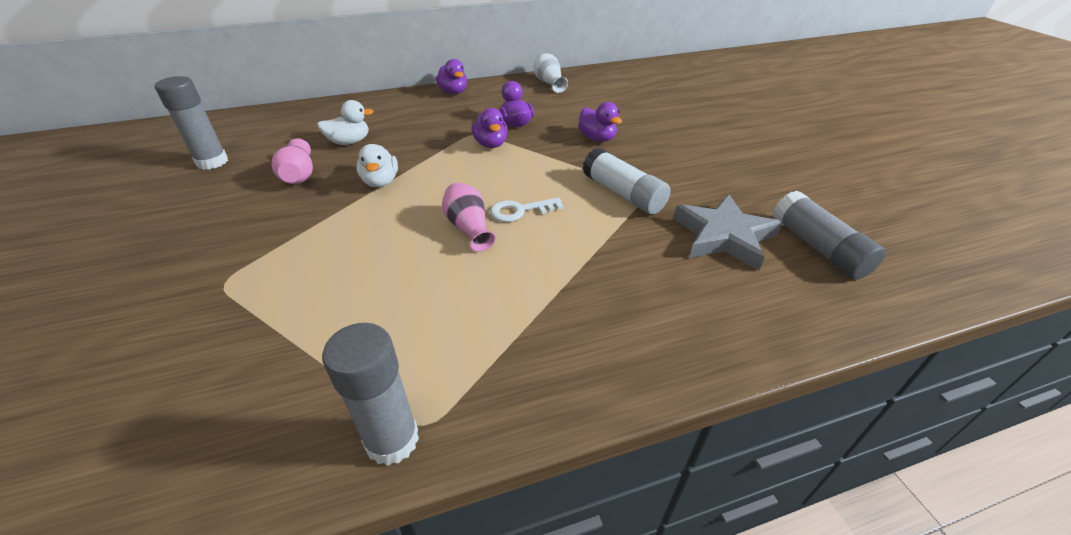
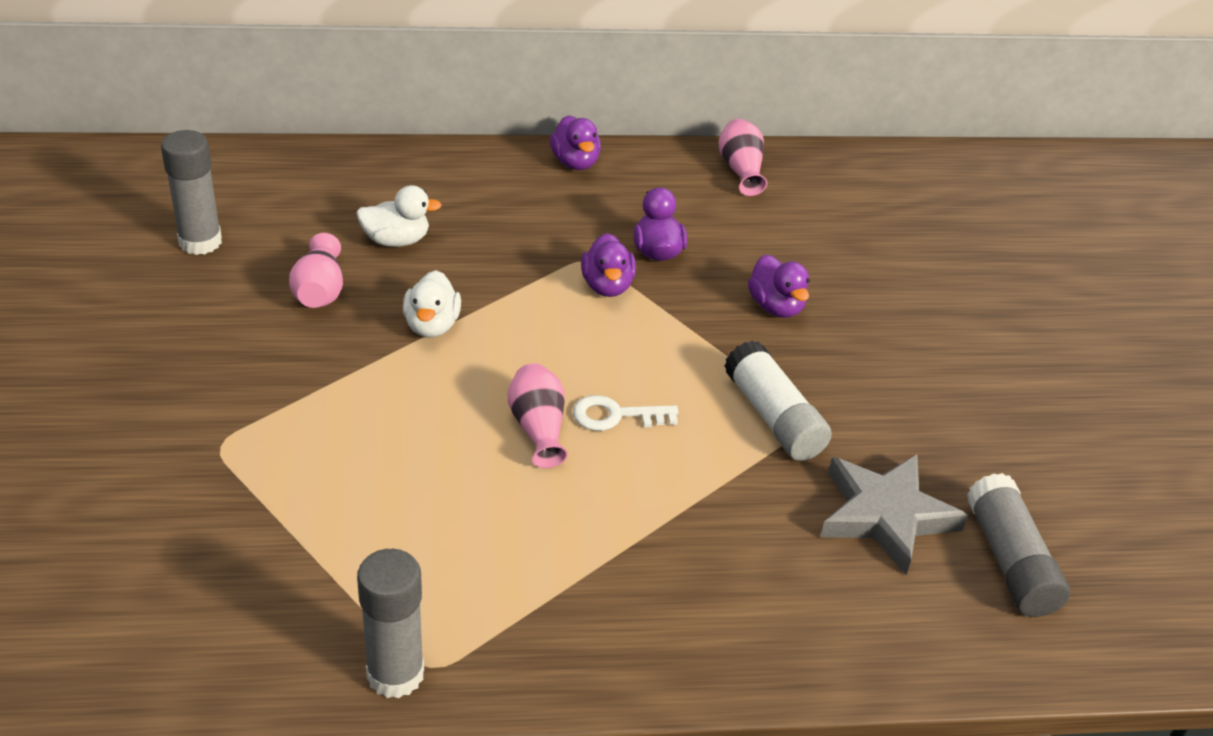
camera: 10 degrees right, 0 degrees up
white vase [534,53,568,93] -> pink vase [719,119,767,196]

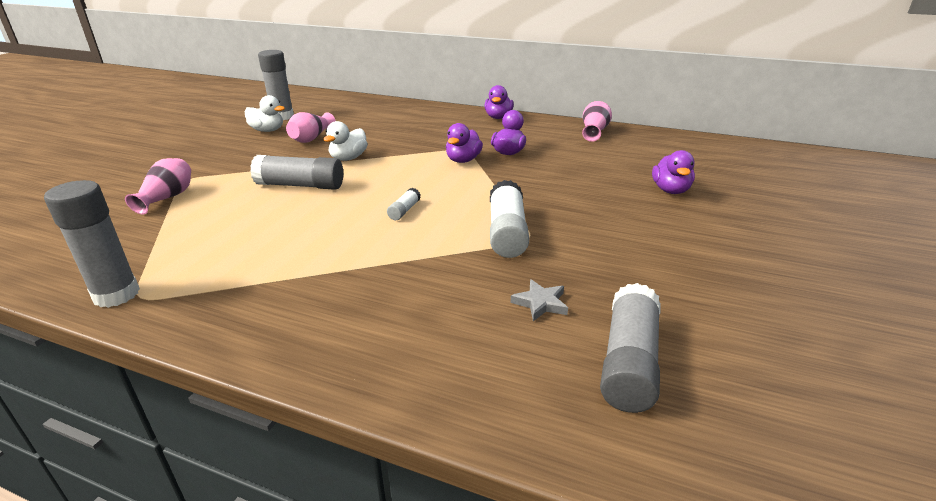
camera: 30 degrees right, 10 degrees down
white duck [356,185,442,247] -> white duck moved to [245,95,285,132]
pink vase [508,363,568,468] -> pink vase moved to [125,158,191,215]
white key [573,395,678,431] -> white glue stick [387,188,421,220]
purple duck [748,254,809,318] -> purple duck moved to [652,150,695,194]
grey star [820,454,968,575] -> grey star [511,279,568,321], size x0.46
none -> grey glue stick [250,155,343,190]

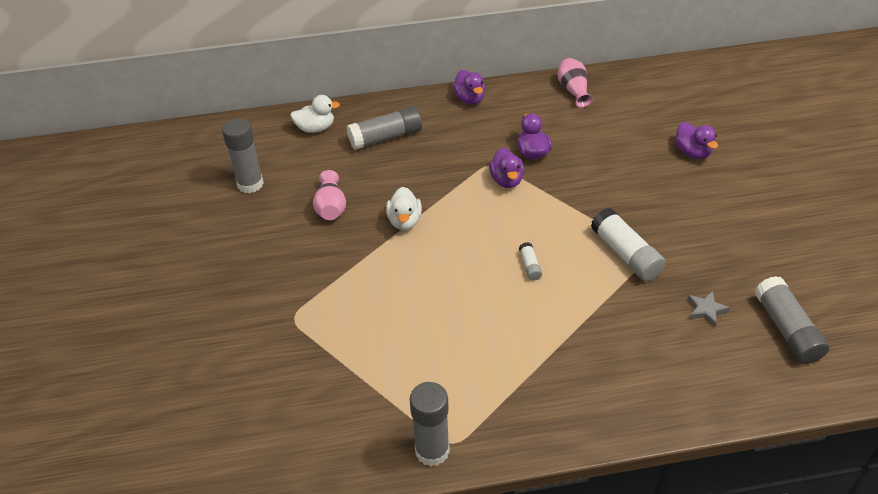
camera: 30 degrees left, 15 degrees up
pink vase [125,158,191,215] -> none
white duck [245,95,285,132] -> white duck moved to [290,95,340,133]
grey glue stick [250,155,343,190] -> grey glue stick moved to [347,106,422,150]

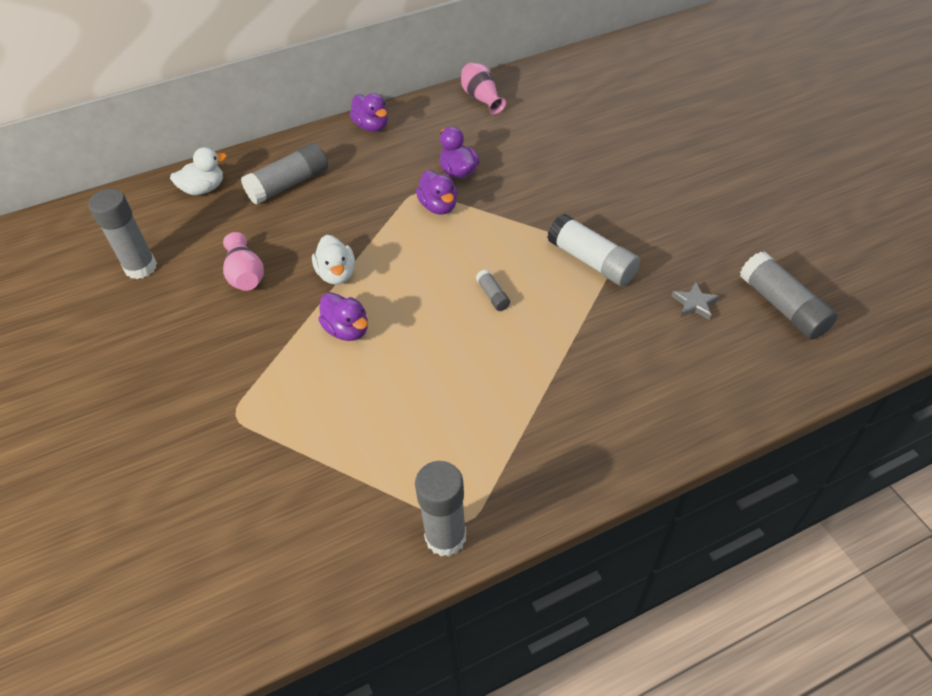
camera: 15 degrees left, 5 degrees up
white glue stick [519,242,542,280] -> grey glue stick [476,269,510,311]
purple duck [675,122,718,159] -> purple duck moved to [318,292,368,341]

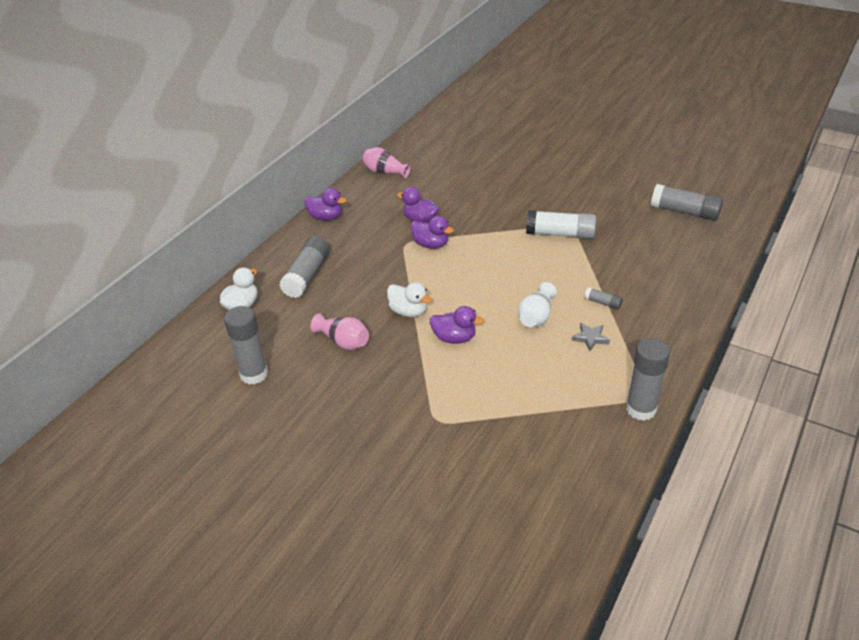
camera: 35 degrees left, 10 degrees down
grey glue stick [476,269,510,311] -> grey glue stick moved to [584,287,623,310]
grey star [672,282,719,320] -> grey star moved to [572,323,610,351]
none -> white vase [518,282,557,327]

